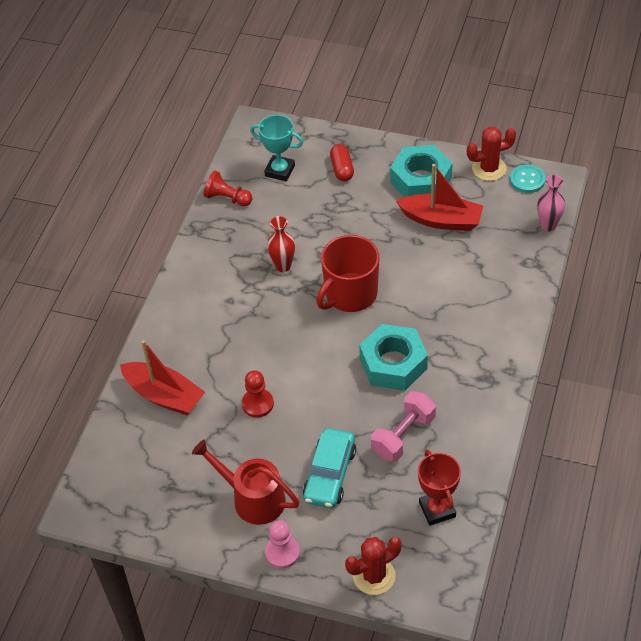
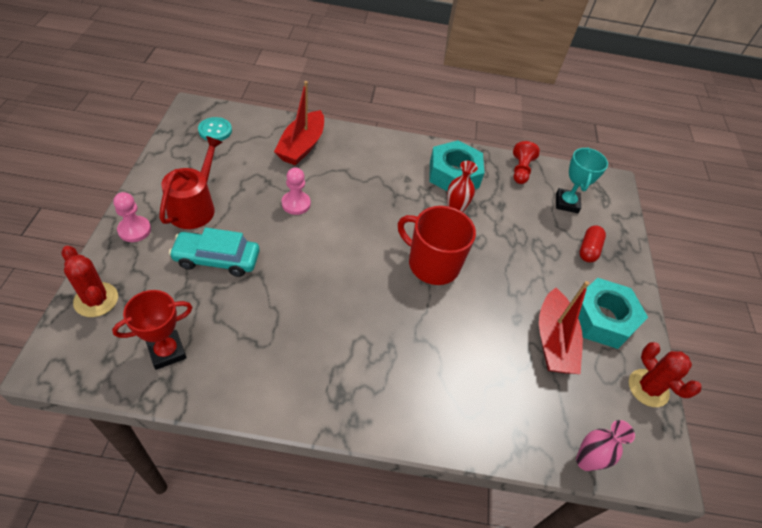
camera: 70 degrees right, 0 degrees up
red pawn [242,370,274,418] -> pink pawn [282,167,311,215]
red capsule [330,144,354,181] -> red capsule turned 45 degrees counterclockwise [579,226,606,262]
turquoise nut [359,324,428,391] -> turquoise nut moved to [430,140,484,192]
pink dumbbell [371,391,436,462] -> none
turquoise button [510,165,546,193] -> turquoise button moved to [198,117,232,141]

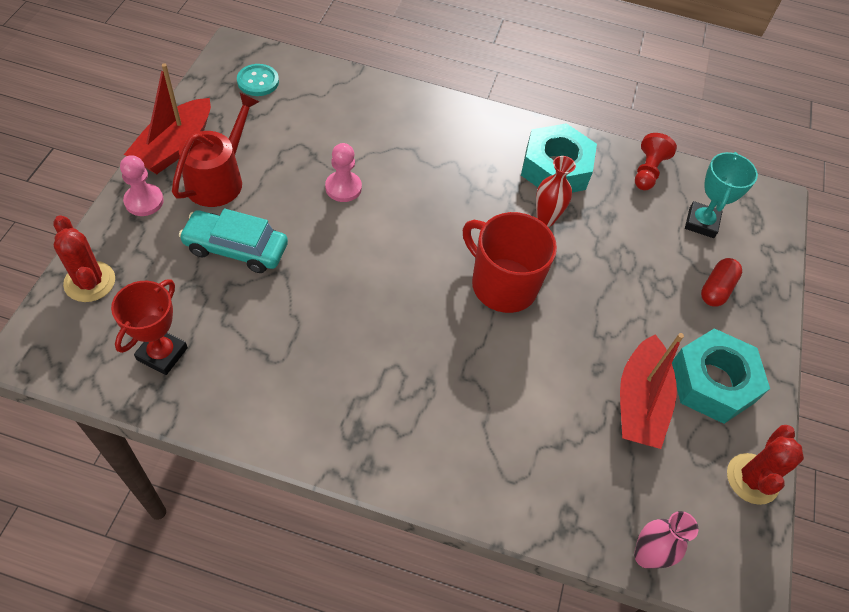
camera: 10 degrees right, 5 degrees up
red trophy [112,290,193,370] -> red trophy turned 45 degrees counterclockwise [111,279,188,375]
red boat [274,81,324,166] -> red boat moved to [124,63,211,174]
red cactus [629,342,701,407] -> red cactus turned 45 degrees clockwise [727,425,804,505]

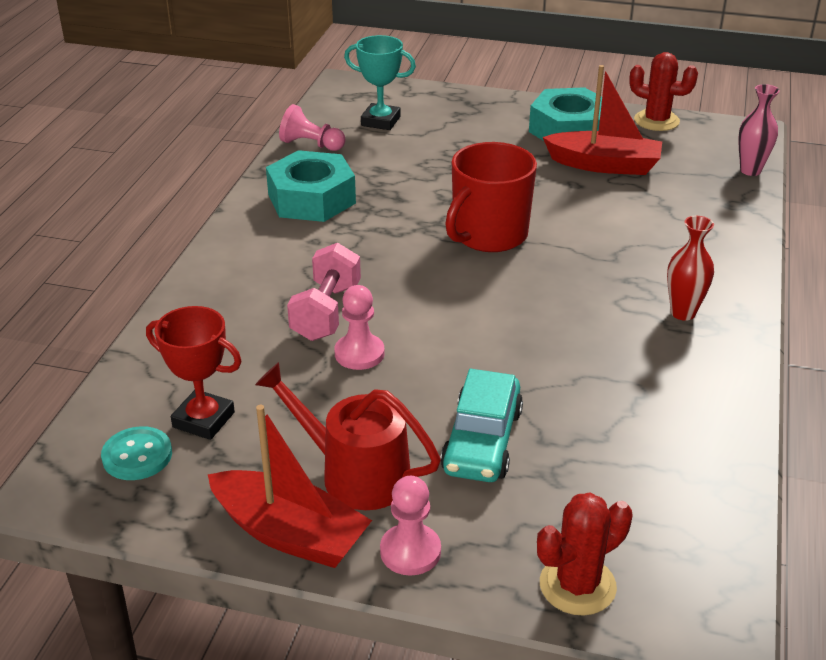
camera: 85 degrees left, 20 degrees down
red trophy [111,279,188,375] -> red trophy moved to [146,306,242,440]
red vase [536,156,576,227] -> red vase moved to [667,216,714,321]
red pawn [635,133,677,190] -> pink pawn [279,104,346,151]
red capsule [701,258,742,307] -> none
none -> pink dumbbell [287,243,361,341]

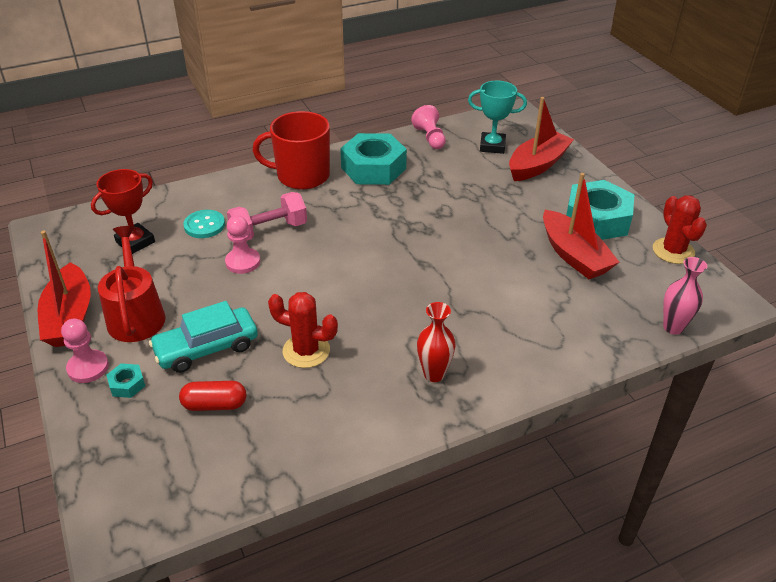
camera: 50 degrees right, 5 degrees up
turquoise button [101,426,172,480] -> turquoise button moved to [184,210,225,238]
red trophy [146,306,242,440] -> red trophy turned 60 degrees clockwise [91,169,155,254]
turquoise trophy [344,35,416,130] -> turquoise trophy turned 60 degrees counterclockwise [468,81,527,154]
red mug [445,142,537,252] -> red mug moved to [252,111,330,190]
red cactus [537,493,633,616] -> red cactus moved to [268,292,338,368]
none -> turquoise nut [106,363,145,398]
none -> red capsule [179,381,246,411]
none -> red boat [509,97,574,181]

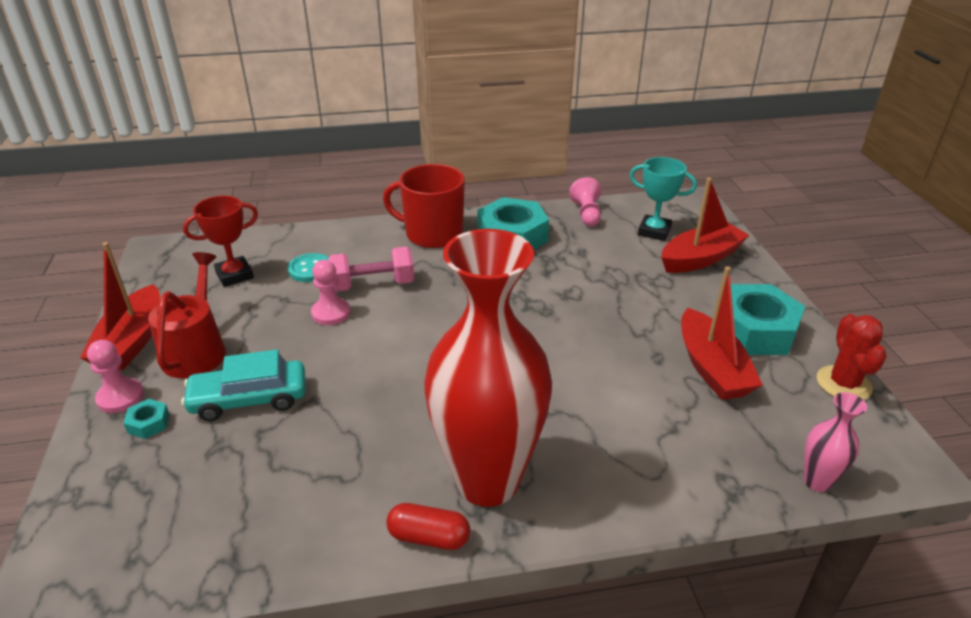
camera: 15 degrees right, 5 degrees down
red capsule [179,381,246,411] -> red capsule moved to [386,503,470,550]
red cactus [268,292,338,368] -> none
red vase [417,302,455,382] -> red vase [424,229,552,507], size x2.48

